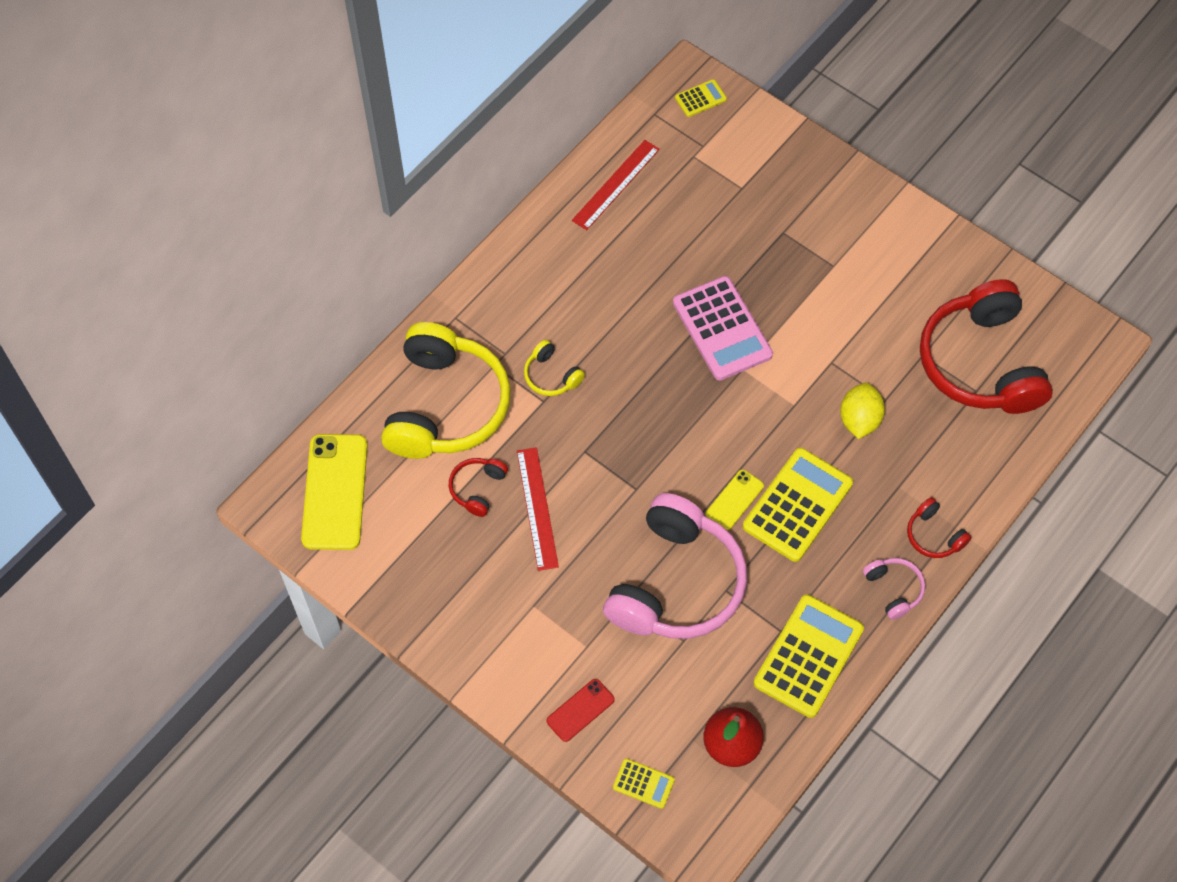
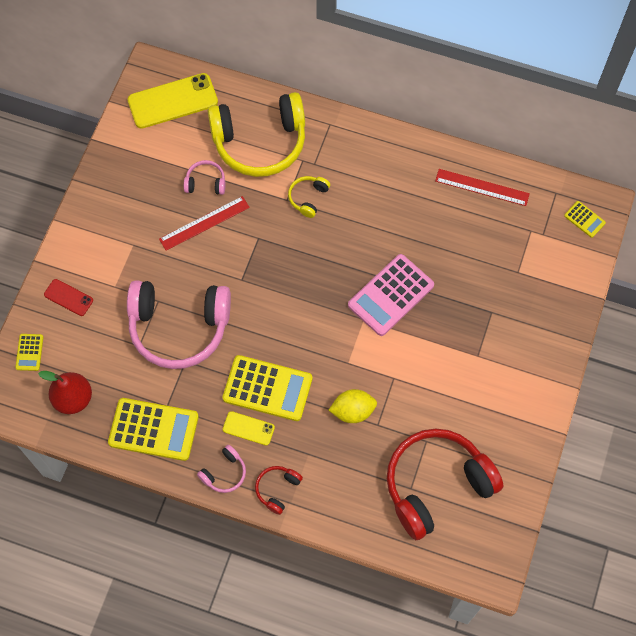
camera: 70 degrees right, 5 degrees up
red headphones [449,458,508,517] -> pink headphones [184,160,225,195]
yellow phone [706,470,764,530] -> yellow phone moved to [223,411,275,446]

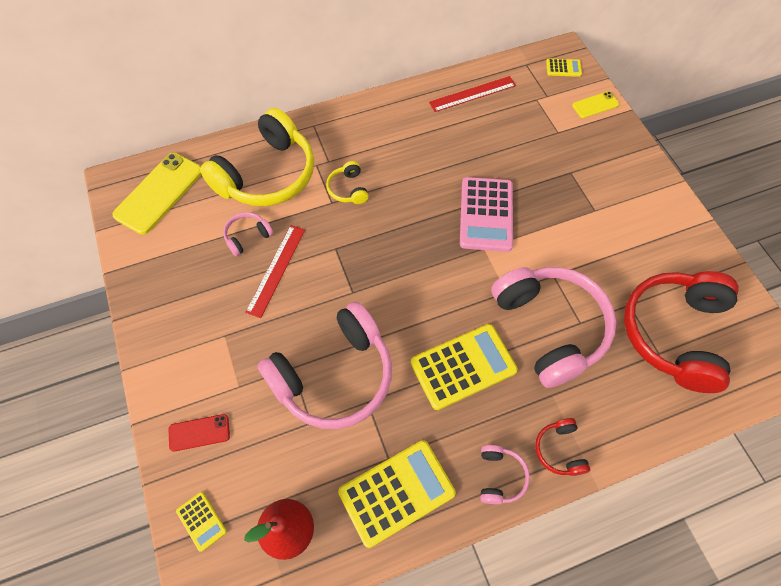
camera: 40 degrees left, 5 degrees down
yellow phone [223,411,275,446] -> yellow phone moved to [572,91,620,118]
yellow lemon [329,389,377,423] -> pink headphones [491,267,616,388]

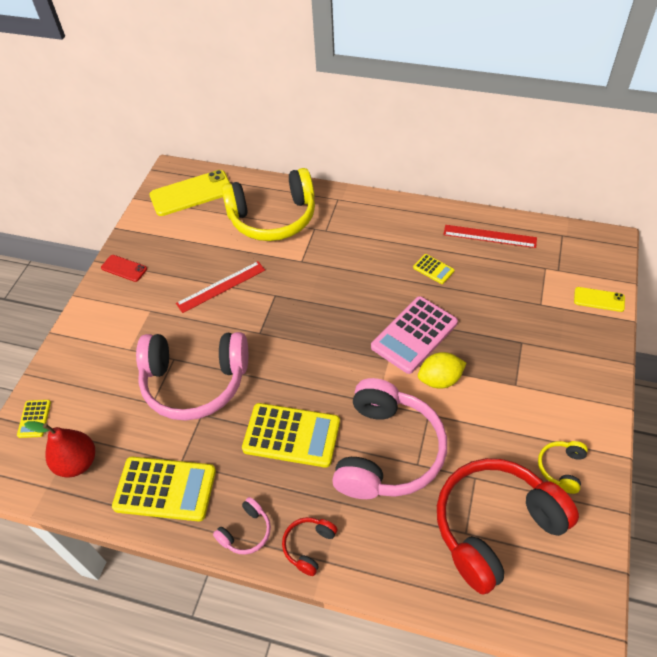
camera: 40 degrees right, 10 degrees down
red phone [168,414,230,452] -> red phone moved to [101,255,147,282]
pink headphones [223,212,273,256] -> none
yellow headphones [326,161,369,204] -> yellow headphones moved to [538,441,588,494]
yellow calculator [546,59,582,77] -> yellow calculator moved to [413,254,454,284]
none -> yellow lemon [418,352,466,389]

